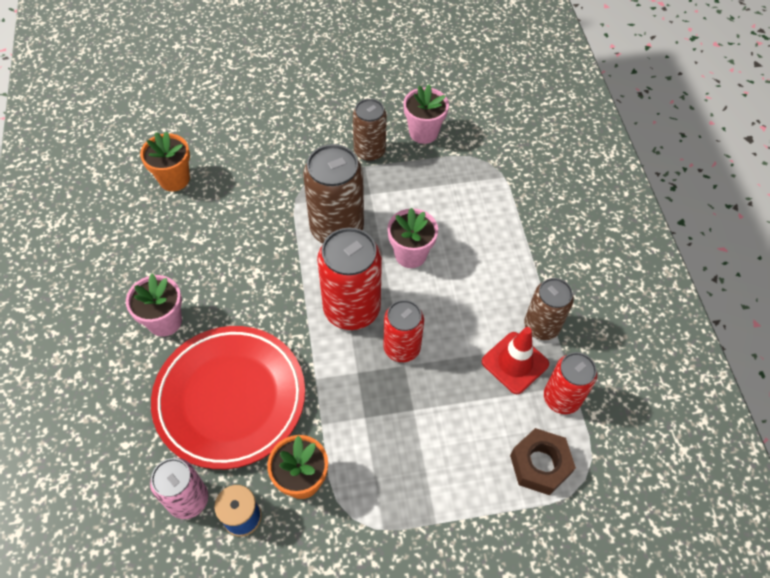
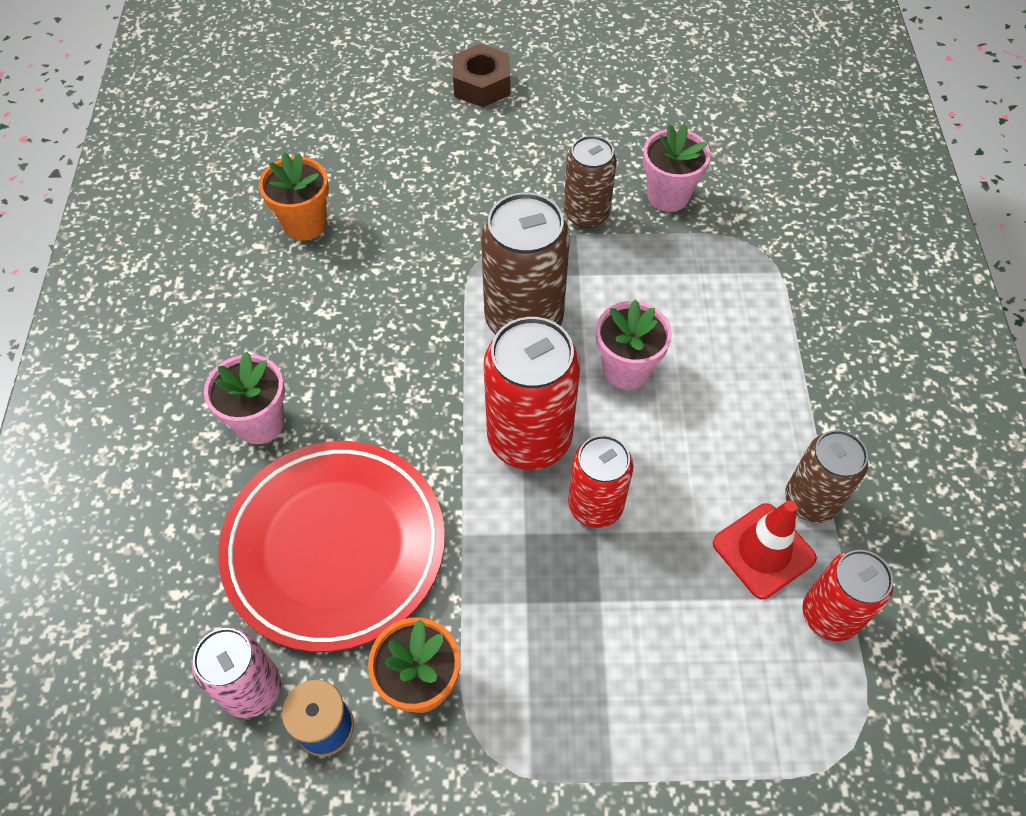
camera: 10 degrees right, 0 degrees up
brown nut [510,428,576,495] -> brown nut moved to [453,43,510,107]

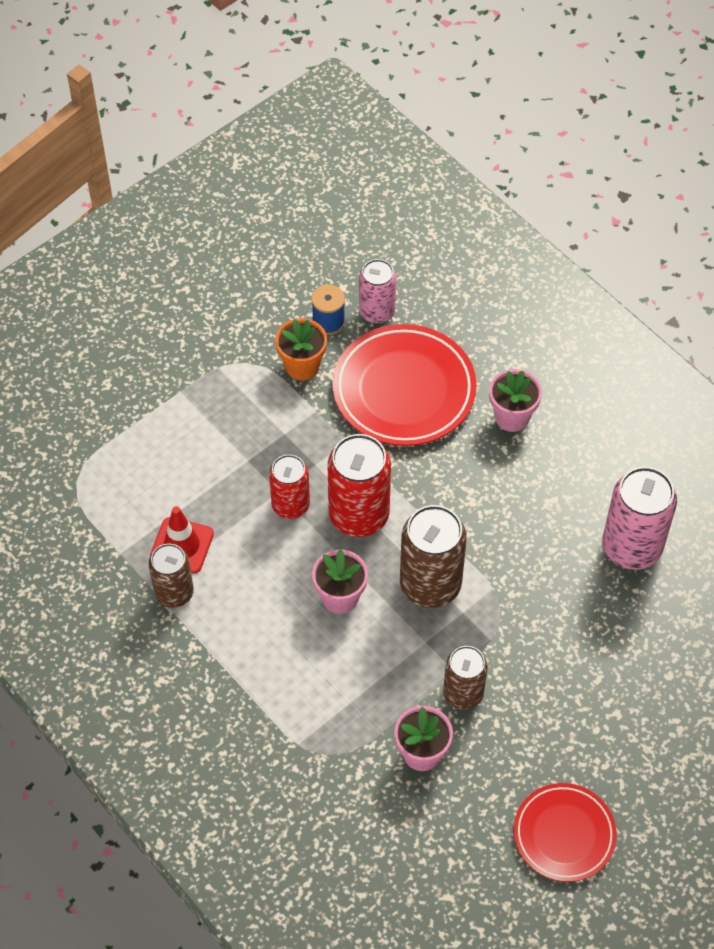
camera: 140 degrees right, 0 degrees up
orange flower pot [259,152,329,241] -> pink can [602,467,677,570]
brown nut [453,43,510,107] -> none
red can [802,550,893,641] -> none
none -> red plate [514,783,617,882]

